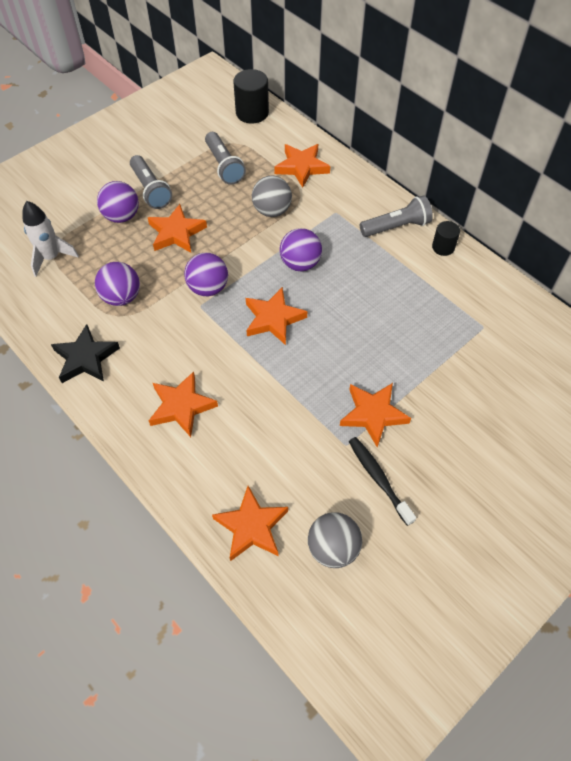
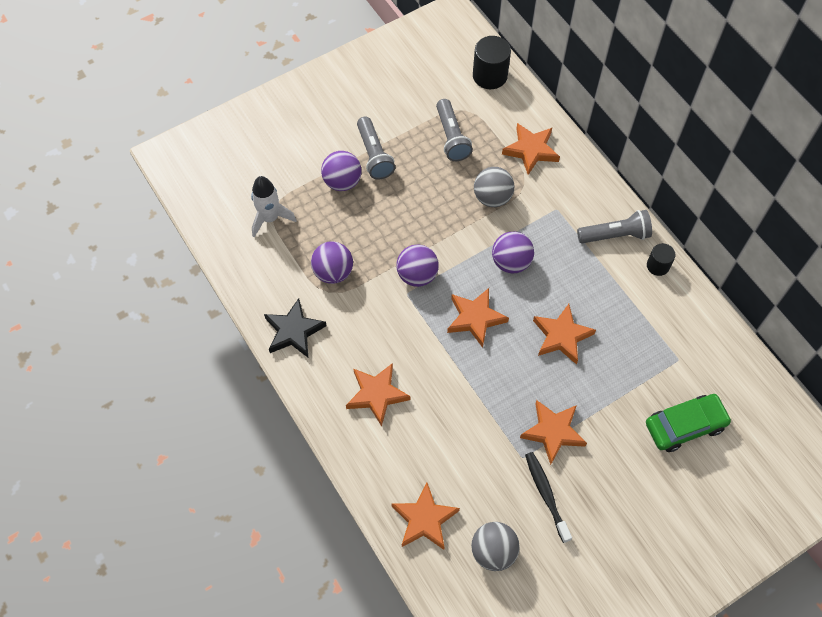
camera: 10 degrees right, 5 degrees up
orange star [148,204,207,253] -> orange star moved to [533,304,596,364]
none -> green car [646,394,732,452]

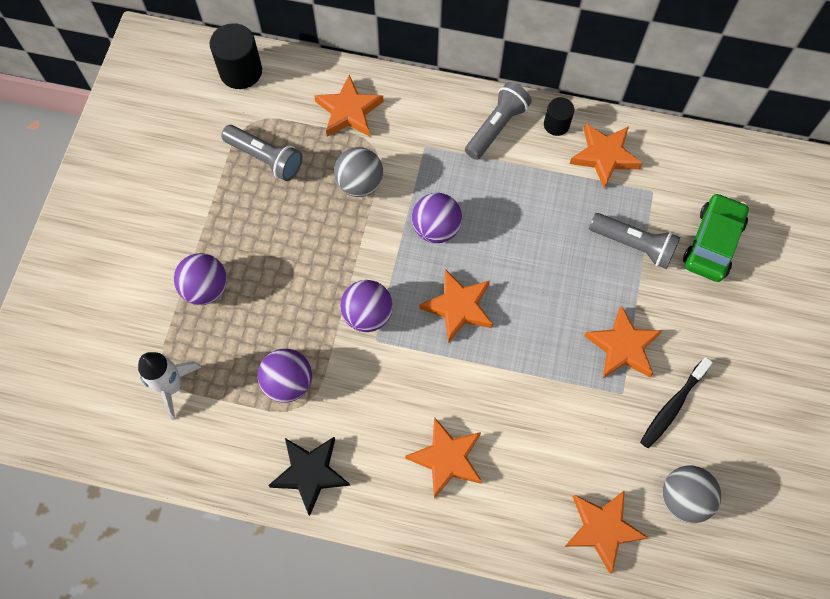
camera: 45 degrees left, 5 degrees up
grey flashlight [357,117,395,179] -> grey flashlight moved to [589,213,680,269]
black toothbrush [525,452,572,543] -> black toothbrush turned 75 degrees counterclockwise [640,357,713,448]
orange star [533,304,596,364] -> orange star moved to [570,123,642,189]

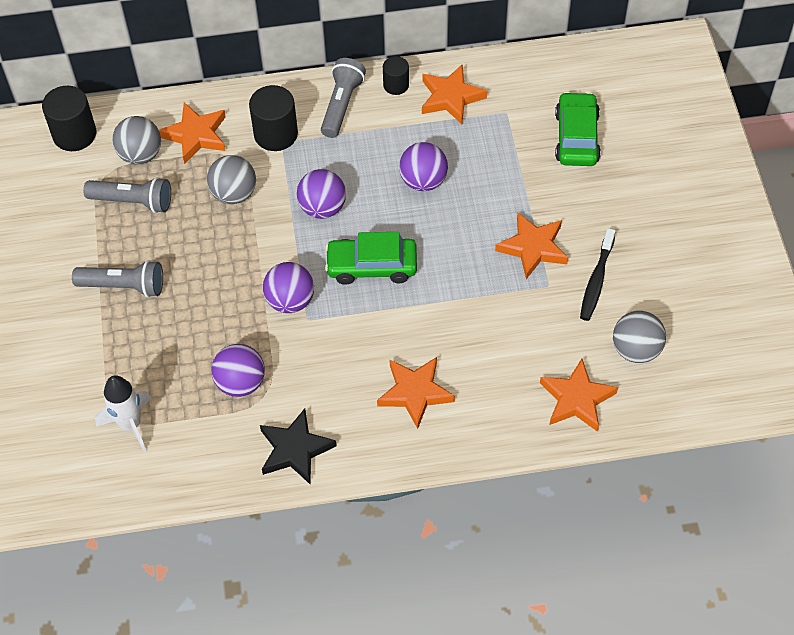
camera: 20 degrees left, 10 degrees down
purple ball [174,253,227,305] -> purple ball moved to [399,142,448,191]
orange star [420,269,493,343] -> green car [325,232,417,285]
grey flashlight [589,213,680,269] -> grey flashlight moved to [72,260,163,297]
none -> grey ball [112,116,161,164]
none -> black cylinder [249,85,298,151]

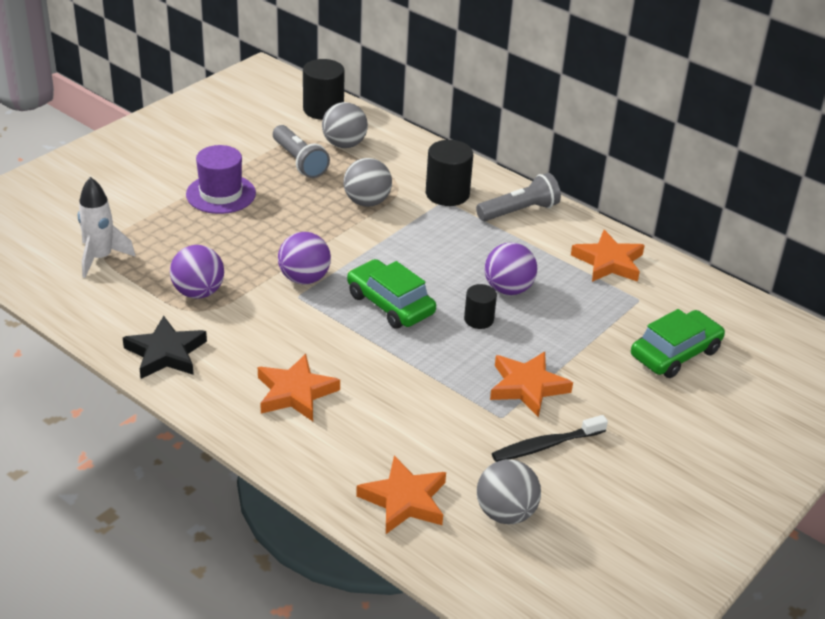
camera: 45 degrees right, 20 degrees down
grey flashlight [72,260,163,297] -> purple hat [186,145,256,214]
orange star [159,102,226,164] -> none
purple ball [297,169,346,219] -> none
black cylinder [383,56,409,95] -> black cylinder moved to [464,284,497,329]

